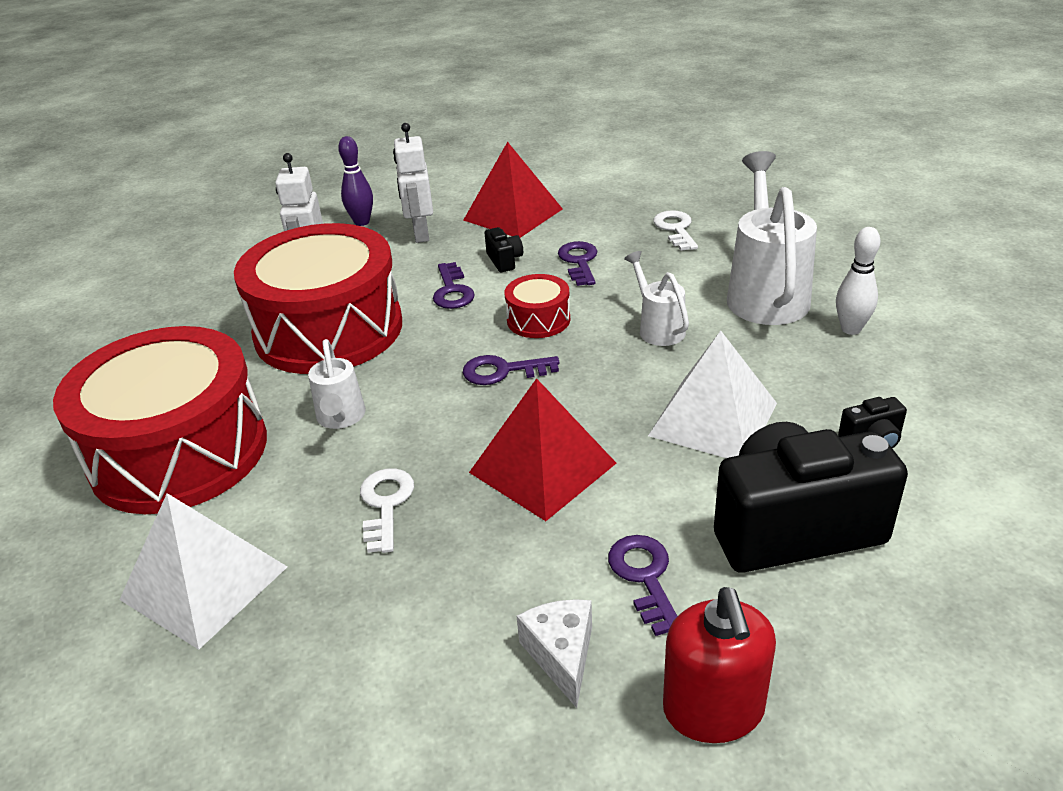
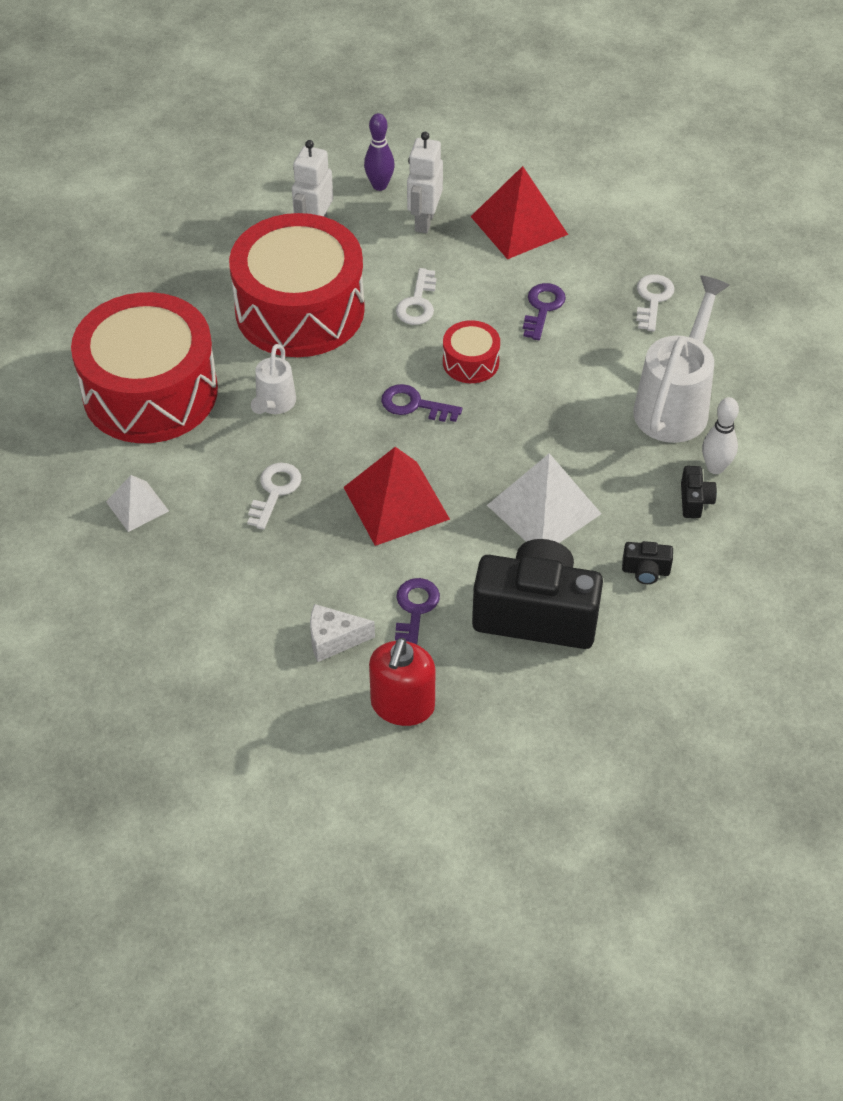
camera: 20 degrees right, 15 degrees up
white pyramid [120,493,287,650] -> white pyramid [106,475,169,532], size x0.57
purple key [433,262,475,309] -> white key [396,268,437,325]
black camera [485,227,523,272] -> black camera moved to [681,466,717,518]
white cheese [517,599,592,708] -> white cheese turned 105 degrees counterclockwise [310,604,375,662]
white watering can [624,251,689,346] -> none

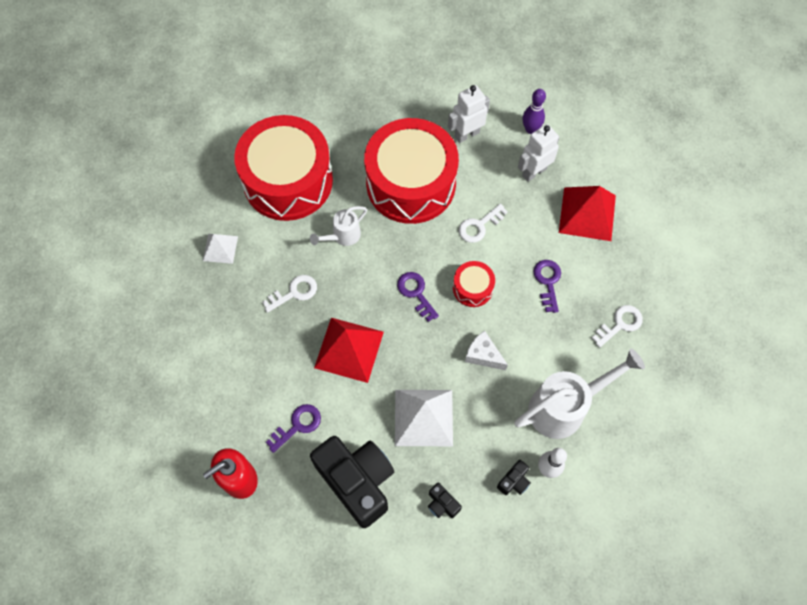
camera: 40 degrees right, 15 degrees up
white cheese [310,604,375,662] -> white cheese moved to [465,331,508,370]
purple key [523,283,566,340] -> purple key turned 60 degrees counterclockwise [533,260,561,313]

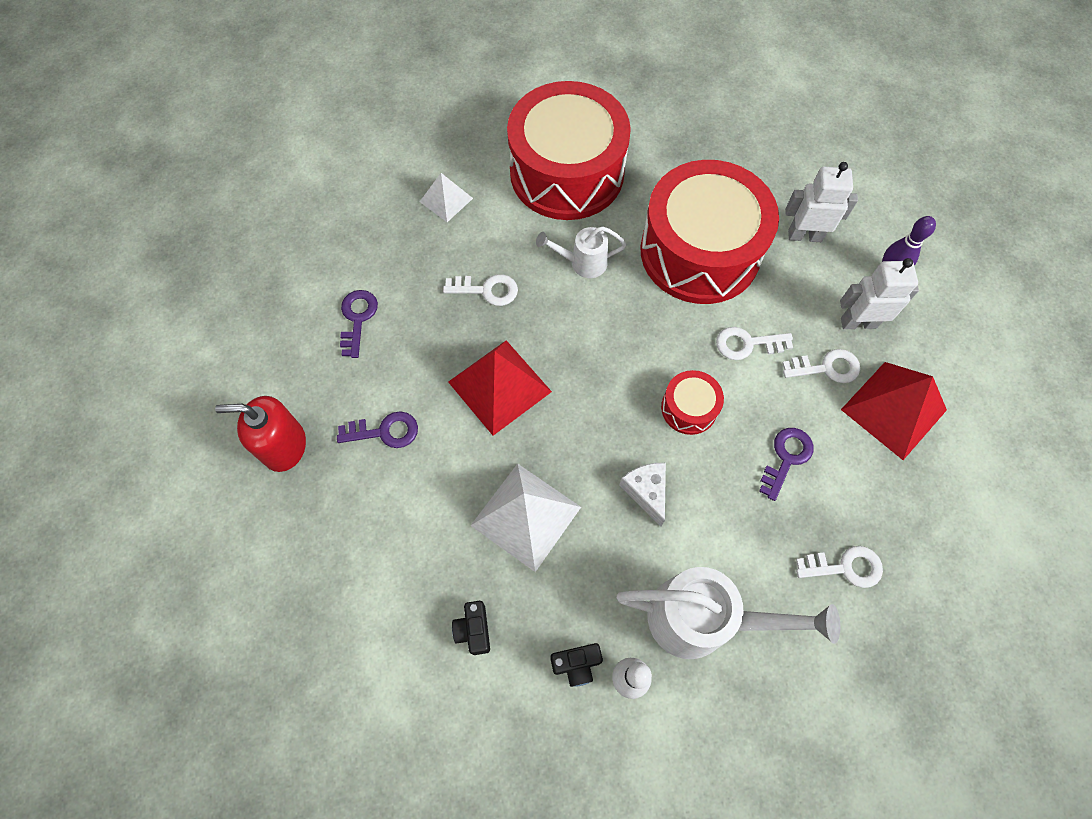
camera: 35 degrees right, 0 degrees up
black camera [310,436,394,528] -> none
purple key [397,272,439,322] -> purple key moved to [340,290,378,358]
none -> white key [782,349,860,383]

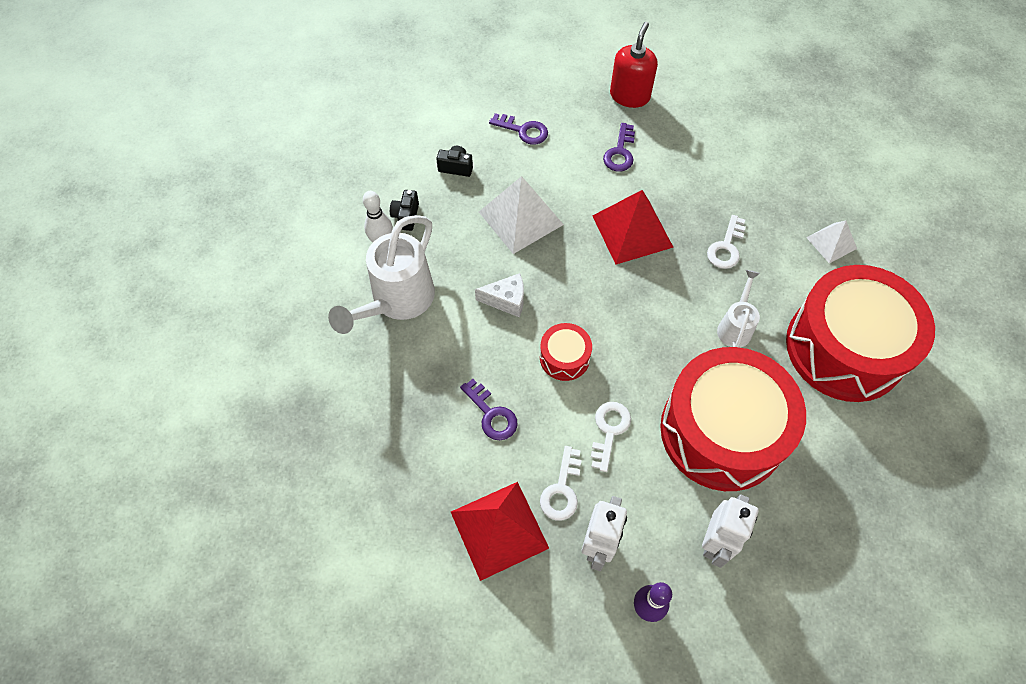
camera: 110 degrees right, 5 degrees down
purple key [340,290,378,358] -> purple key moved to [489,113,548,145]
white key [796,546,883,588] -> none

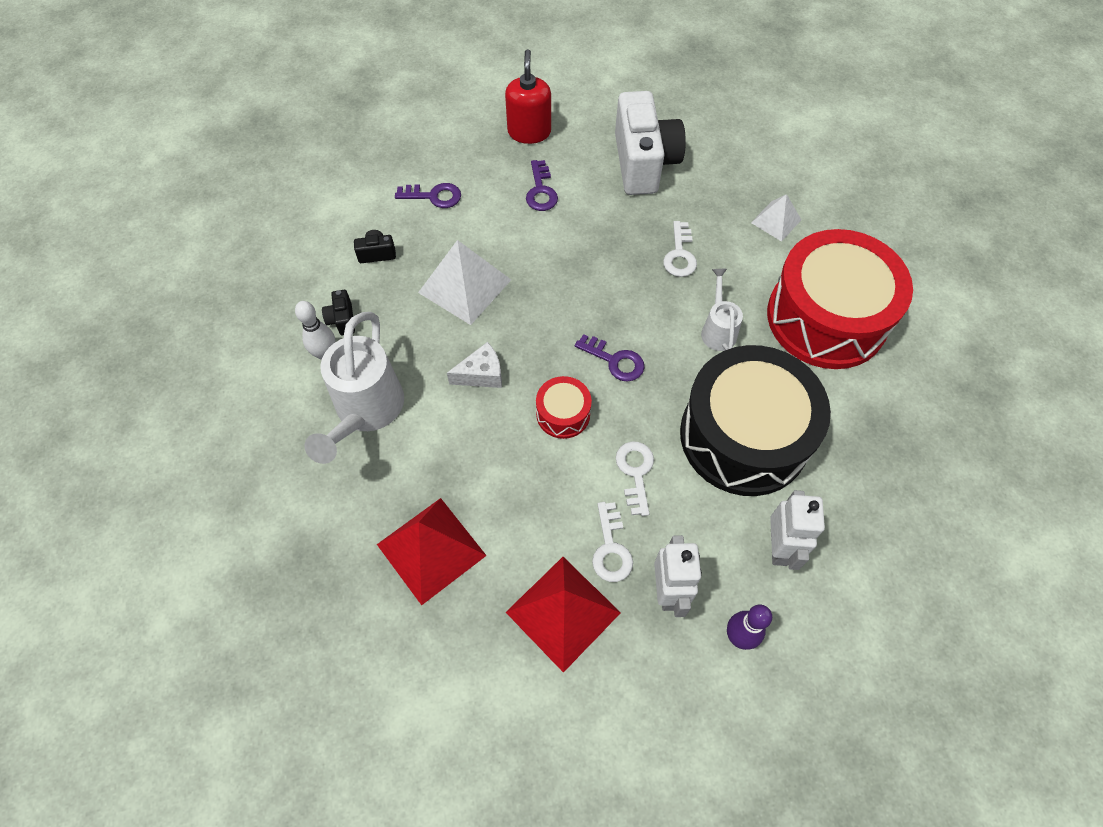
camera: 20 degrees left, 0 degrees up
purple key [460,379,518,440] -> purple key moved to [575,334,645,382]
red pyramid [593,190,673,264] -> red pyramid moved to [377,498,487,605]
red drum [660,347,806,491] -> black drum [680,345,831,496]
none -> white camera [615,91,686,195]

